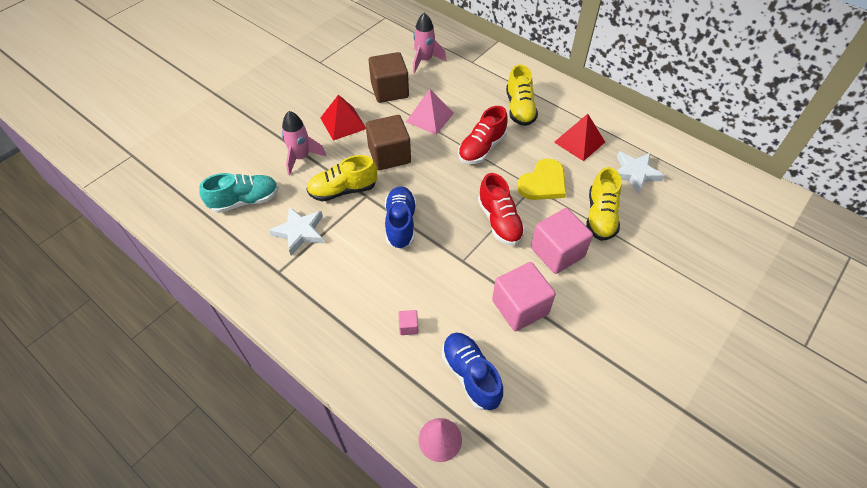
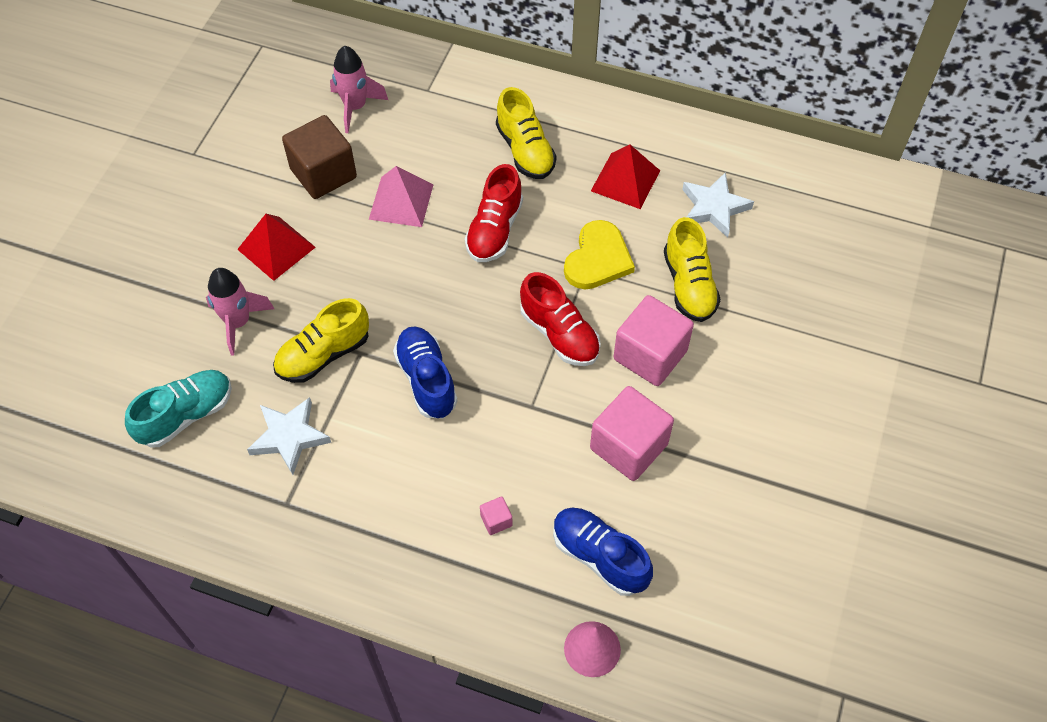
camera: 20 degrees left, 5 degrees up
brown cube [366,115,411,170] -> none

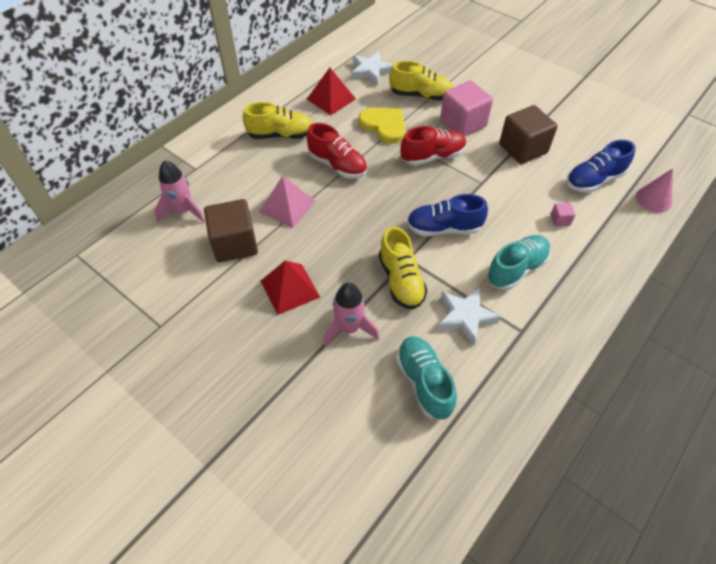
camera: 70 degrees left, 5 degrees down
pink cube [590,386,674,481] -> brown cube [499,105,558,164]
none -> turquoise shoe [487,235,551,290]

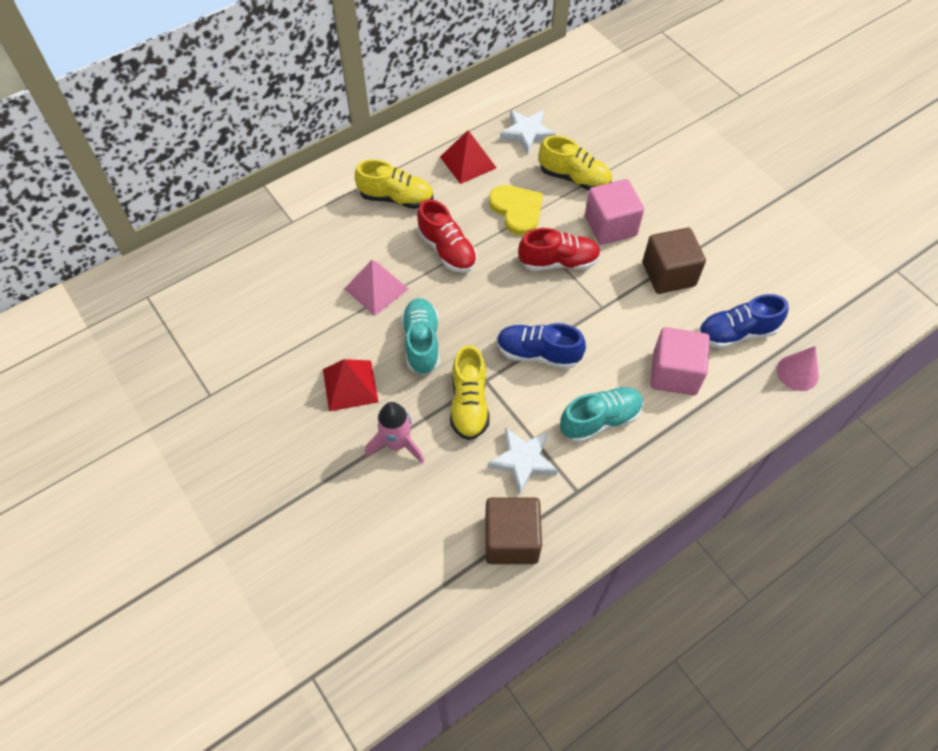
camera: 15 degrees right, 5 degrees up
pink rocket [155,161,205,222] -> none
brown cube [204,199,258,262] -> brown cube moved to [485,497,542,564]
turquoise shoe [396,336,457,420] -> turquoise shoe moved to [401,298,440,375]
pink cube [551,203,575,226] -> pink cube [650,327,710,396], size x2.38

